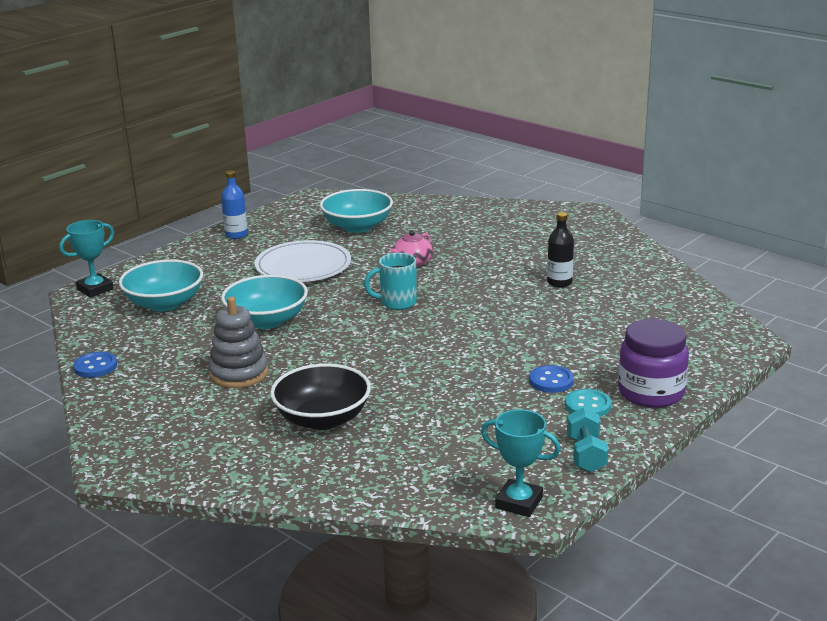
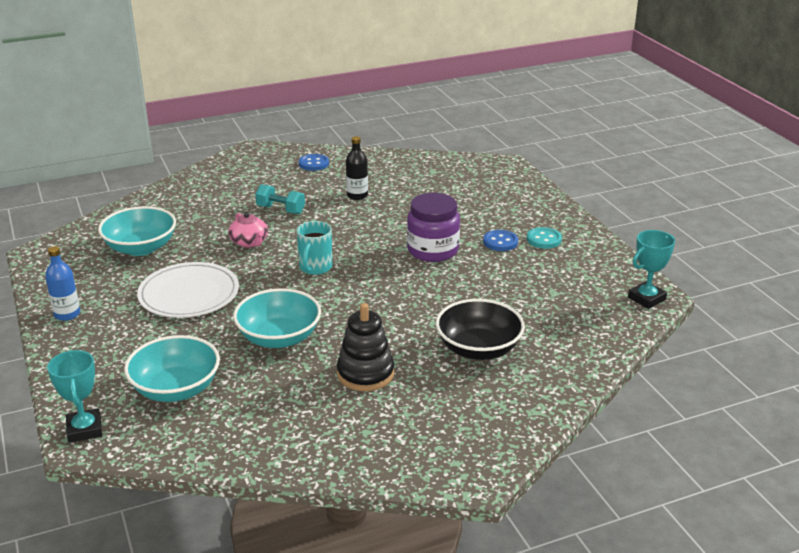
camera: 65 degrees left, 5 degrees up
blue button [73,352,117,378] -> blue button moved to [299,154,329,171]
grey stacking toy [209,297,268,388] -> black stacking toy [337,303,394,391]
turquoise dumbbell [567,407,608,472] -> turquoise dumbbell moved to [255,184,305,214]
purple jar [618,319,689,408] -> purple jar moved to [407,193,460,262]

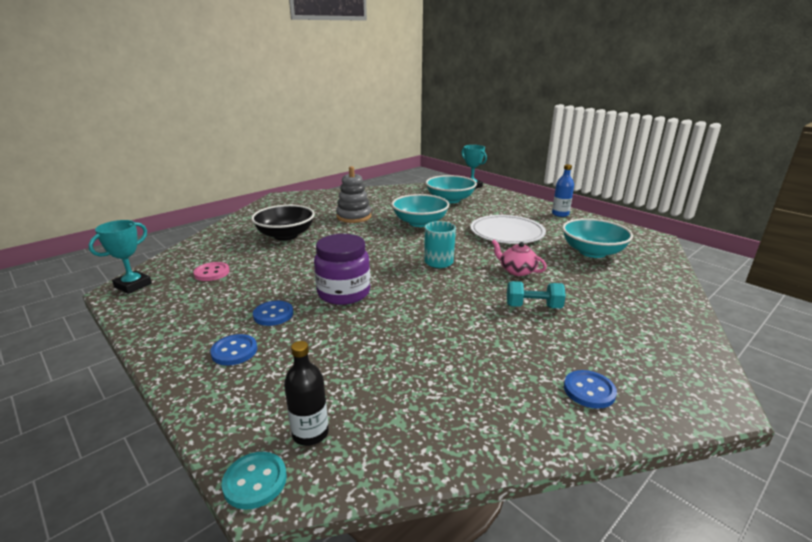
camera: 160 degrees right, 5 degrees down
black stacking toy [337,303,394,391] -> grey stacking toy [336,166,371,223]
black bottle [346,136,368,200] -> black bottle moved to [284,341,329,446]
turquoise button [527,227,562,249] -> turquoise button moved to [222,452,287,510]
none -> pink button [193,262,230,281]
none -> blue button [210,334,257,366]

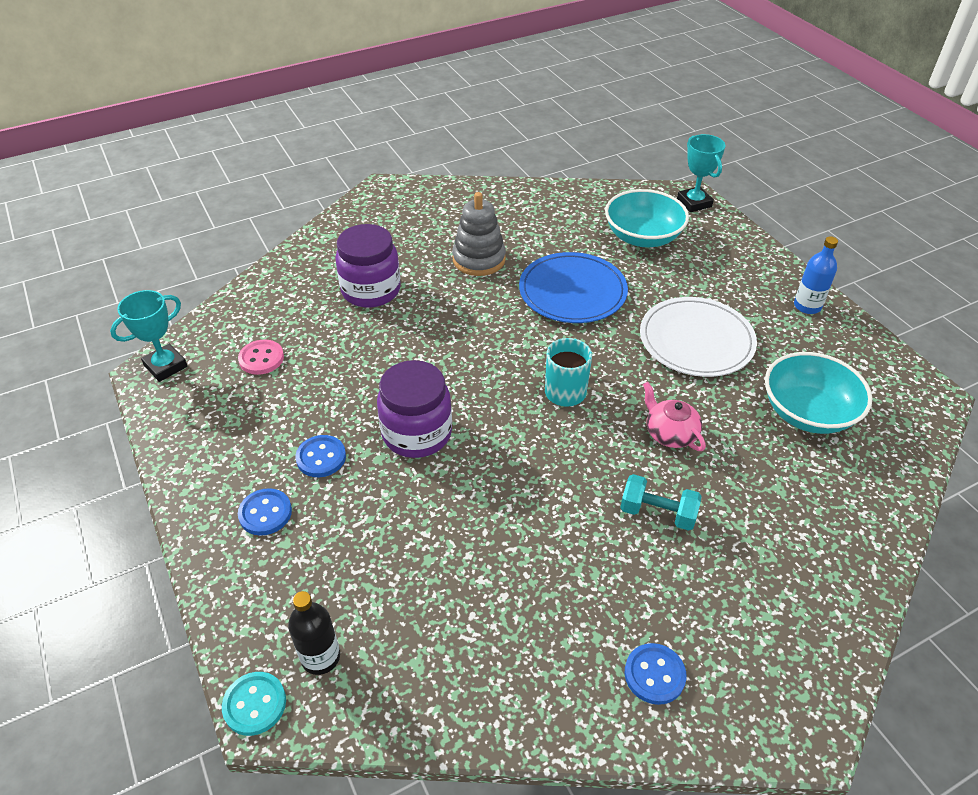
camera: 15 degrees right, 20 degrees up
black bowl [251,205,315,240] -> purple jar [335,224,401,308]
turquoise bowl [392,194,449,227] -> blue plate [519,252,628,323]

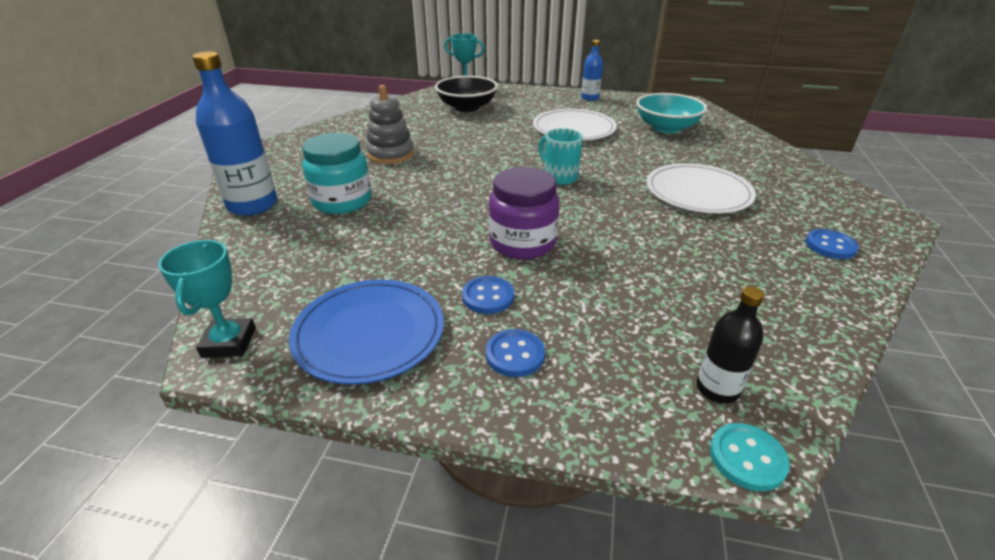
camera: 50 degrees left, 10 degrees down
pink button [238,339,284,375] -> none
purple jar [335,224,401,308] -> turquoise jar [302,133,371,214]
blue plate [519,252,628,323] -> blue plate moved to [289,280,444,384]
turquoise bowl [605,189,689,247] -> black bowl [435,76,498,112]
turquoise dumbbell [620,474,702,531] -> white plate [646,163,756,214]
pink teapot [643,382,706,451] -> none
none -> blue bottle [192,51,277,216]

